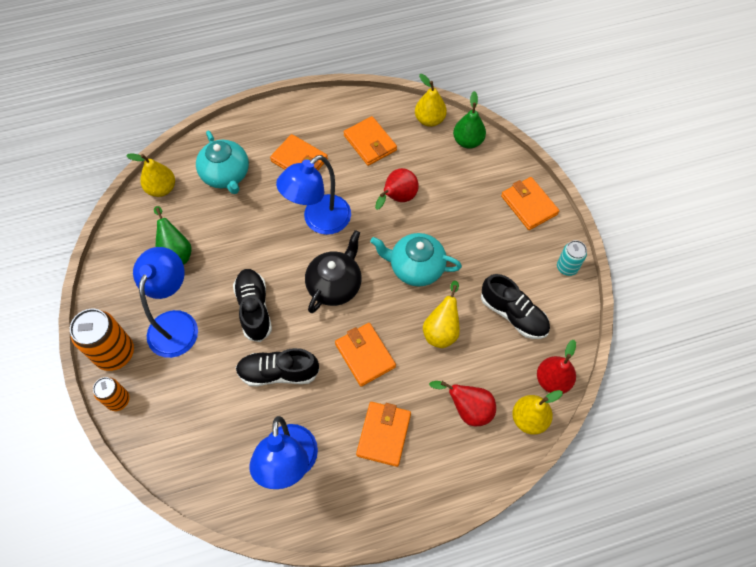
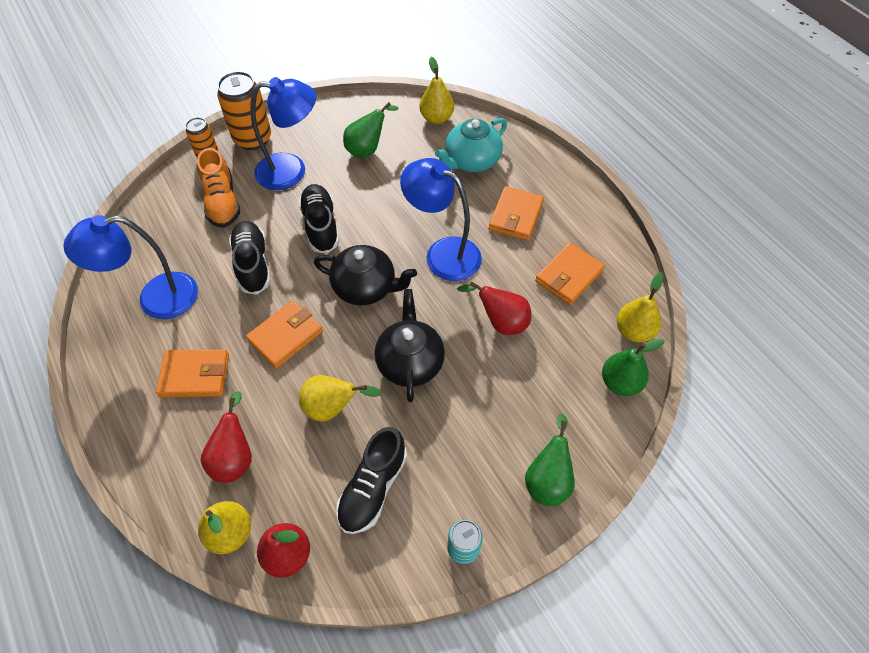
camera: 75 degrees right, 5 degrees down
black shoe [233,269,272,342] -> black shoe turned 75 degrees counterclockwise [298,184,339,254]
turquoise teapot [370,233,462,287] -> black teapot [375,289,445,402]
orange wallet [501,177,559,230] -> green pear [525,414,575,506]
none -> orange shoe [197,148,240,228]

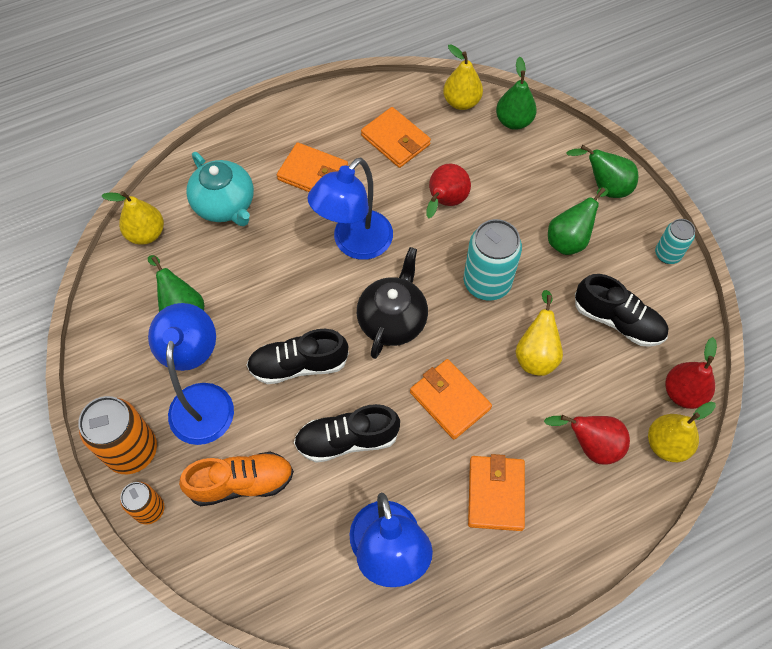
camera: 85 degrees left, 5 degrees up
black teapot [375,289,445,402] -> turquoise can [464,219,522,301]
none -> green pear [548,187,609,255]

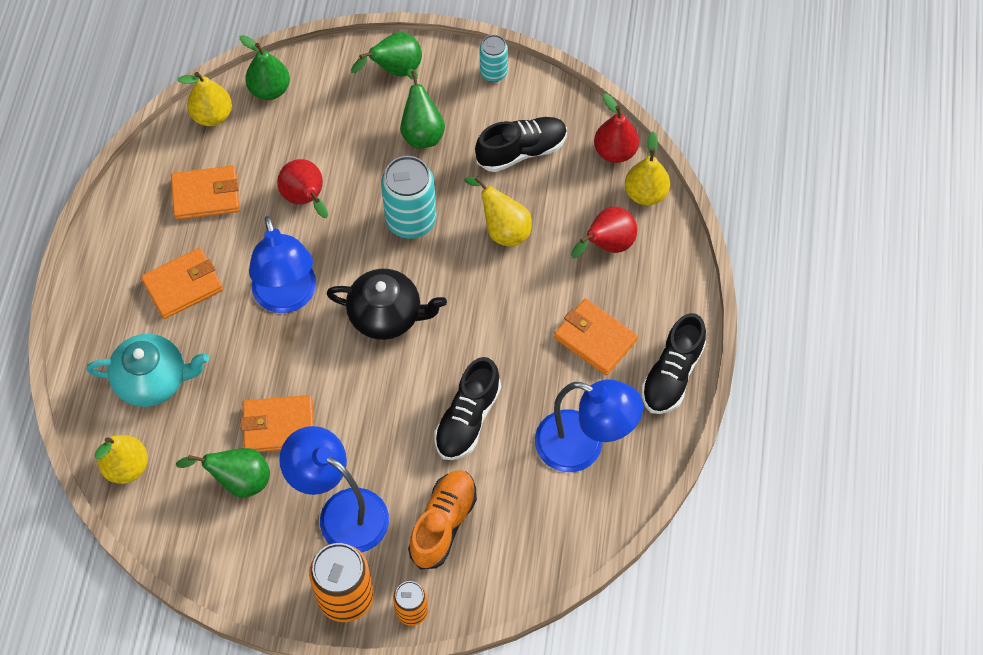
camera: 55 degrees left, 0 degrees up
black shoe [247,329,349,384] -> black shoe moved to [641,313,706,414]
black teapot [357,247,428,359] -> black teapot turned 135 degrees clockwise [327,269,447,340]
orange wallet [410,359,492,440] -> orange wallet moved to [241,395,314,452]

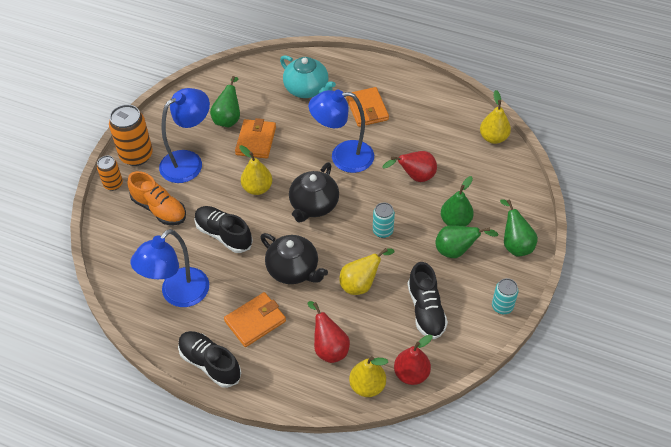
camera: 105 degrees right, 10 degrees down
turquoise teapot [86,334,209,407] -> turquoise teapot turned 60 degrees counterclockwise [280,55,336,98]
yellow pear [94,435,148,484] -> yellow pear moved to [239,145,272,195]
orange wallet [171,165,240,220] -> none
green pear [240,35,290,100] -> green pear moved to [441,176,474,226]
turquoise can [381,156,436,239] -> turquoise can [373,202,395,238], size x0.57
none -> black teapot [261,233,328,284]

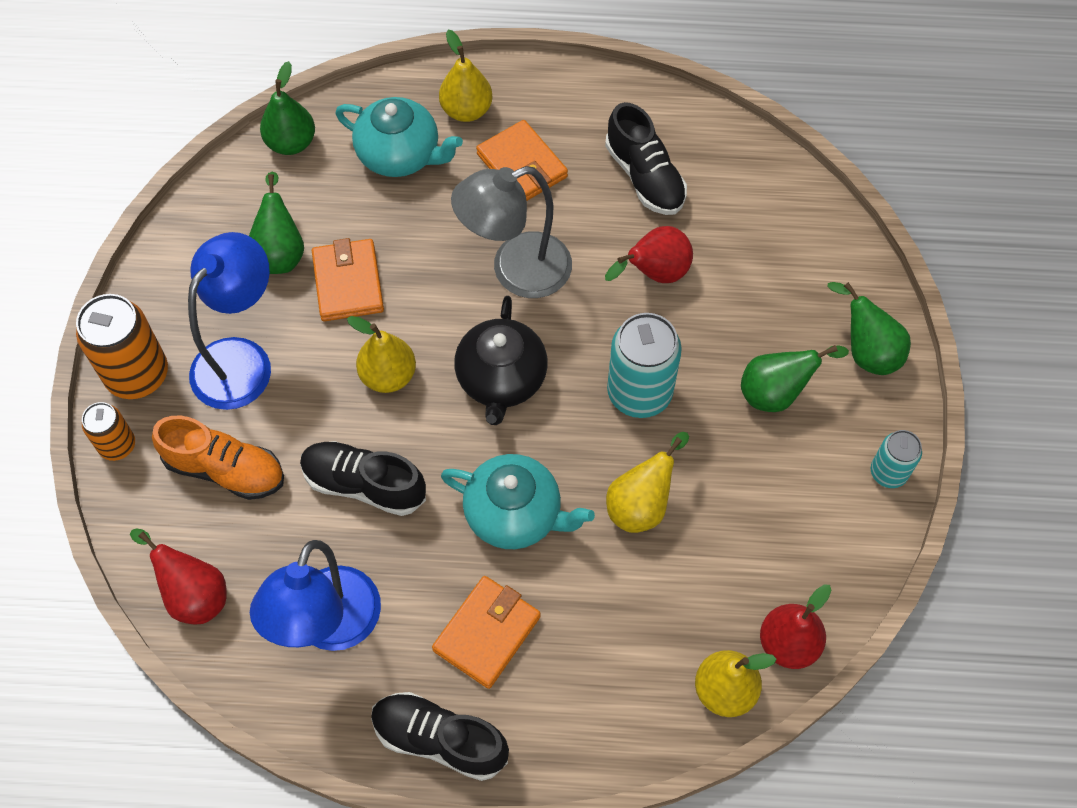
camera: 20 degrees left, 10 degrees up
black teapot [261,233,328,284] -> turquoise teapot [441,454,595,549]
red pear [308,301,350,363] -> red pear moved to [130,528,227,625]
blue lamp [309,90,374,173] -> grey lamp [451,166,572,298]
turquoise can [373,202,395,238] -> turquoise can [607,313,682,418], size x1.74
black shoe [408,262,448,339] -> black shoe moved to [605,102,687,215]
green pear [441,176,474,226] -> green pear moved to [260,61,315,155]
yellow pear [480,90,511,144] -> yellow pear moved to [439,30,493,122]

